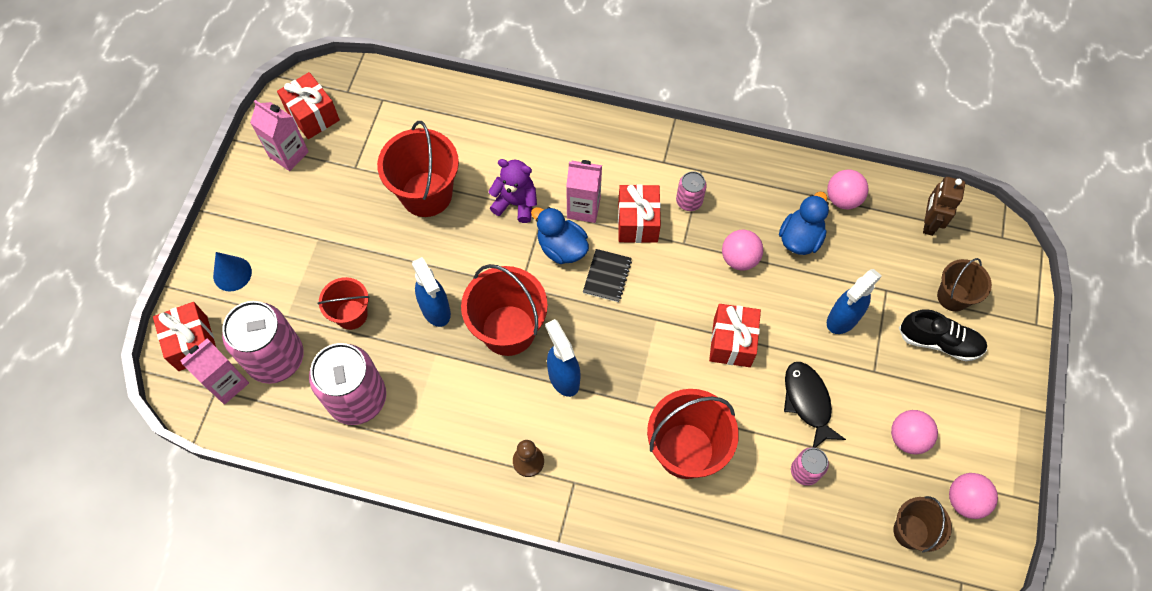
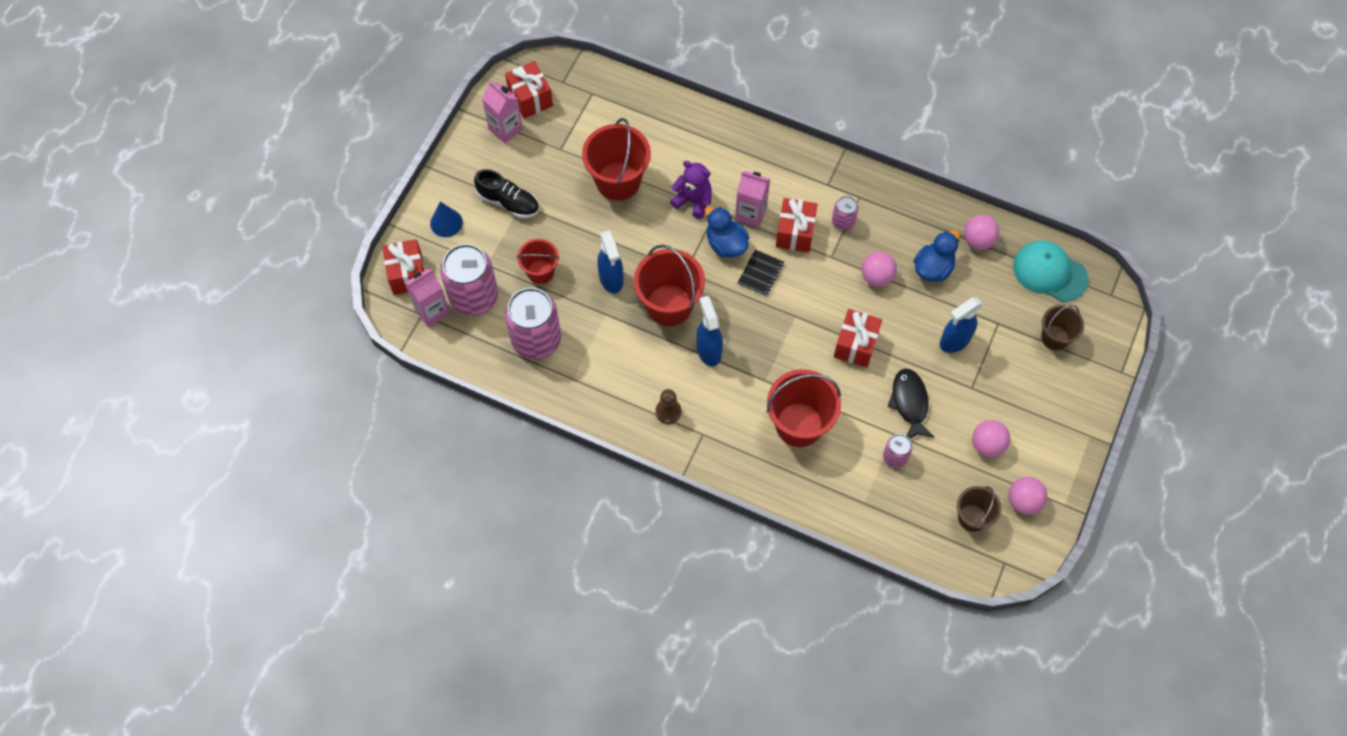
camera: 10 degrees right, 0 degrees up
black shoe [899,309,987,361] -> black shoe moved to [474,169,539,218]
brown robot [923,177,965,236] -> turquoise cap [1013,240,1088,302]

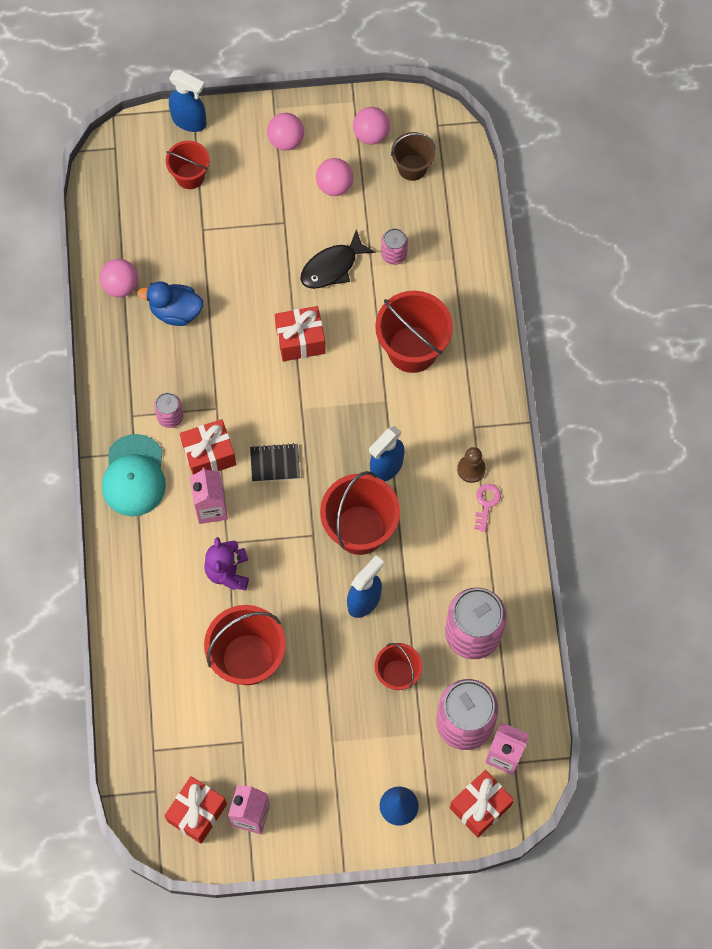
camera: 120 degrees left, 5 degrees up
black shoe [474,169,539,218] -> none
blue duck [704,206,749,257] -> none
pink ball [861,252,897,287] -> pink ball moved to [267,113,304,151]
blue spray bottle [940,297,983,353] -> blue spray bottle moved to [169,70,206,132]
turquoise cap [1013,240,1088,302] -> turquoise cap moved to [102,434,166,516]
brown bucket [1041,305,1084,350] -> red bucket [166,141,210,189]
none -> pink key [474,484,501,532]

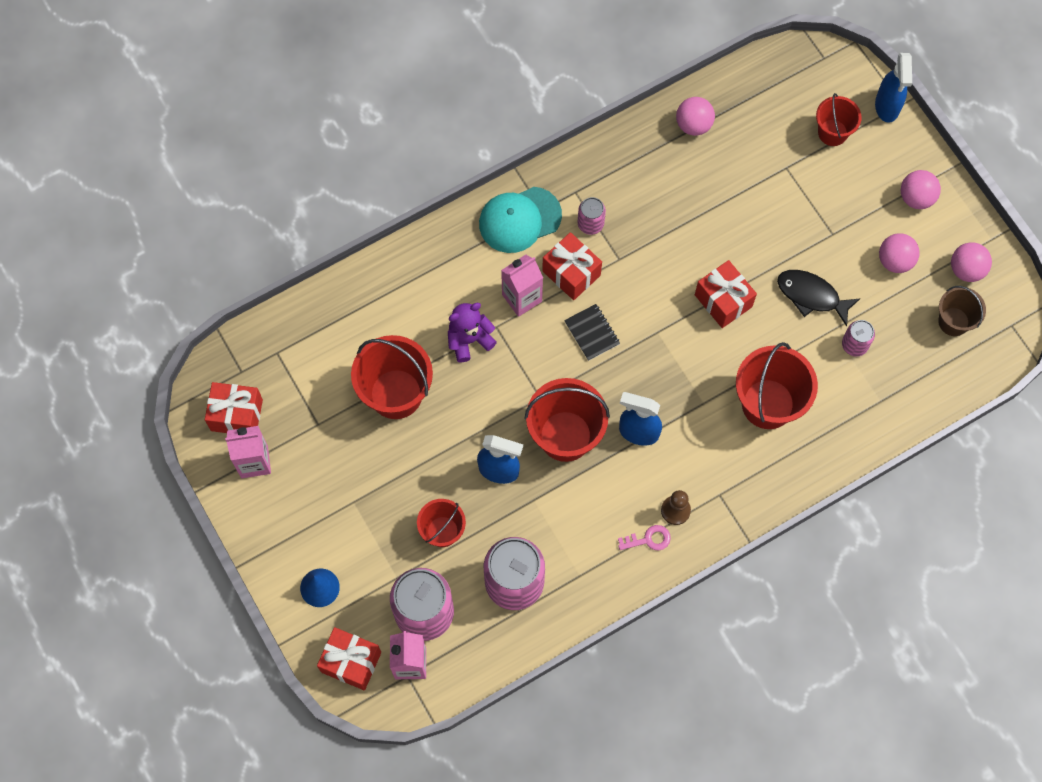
camera: 65 degrees right, 0 degrees up
blue duck [137,281,203,326] -> none

